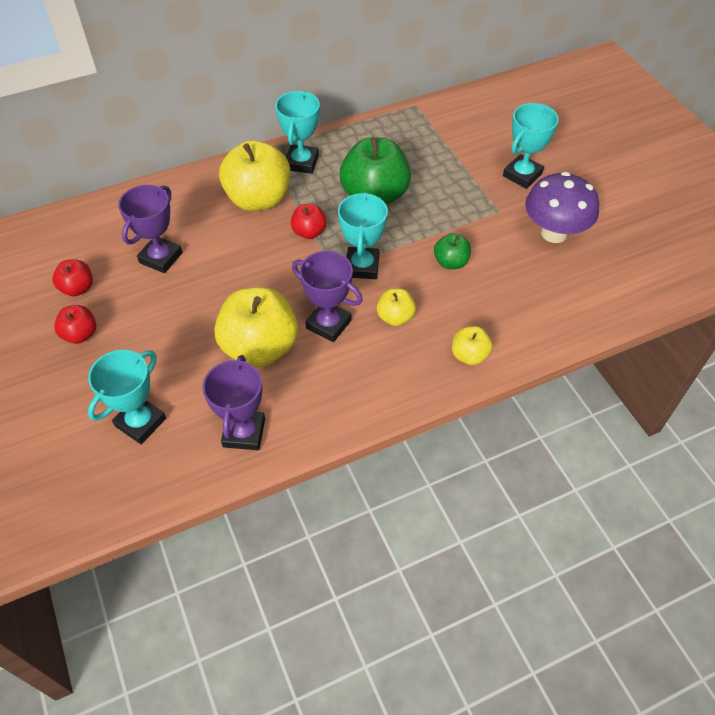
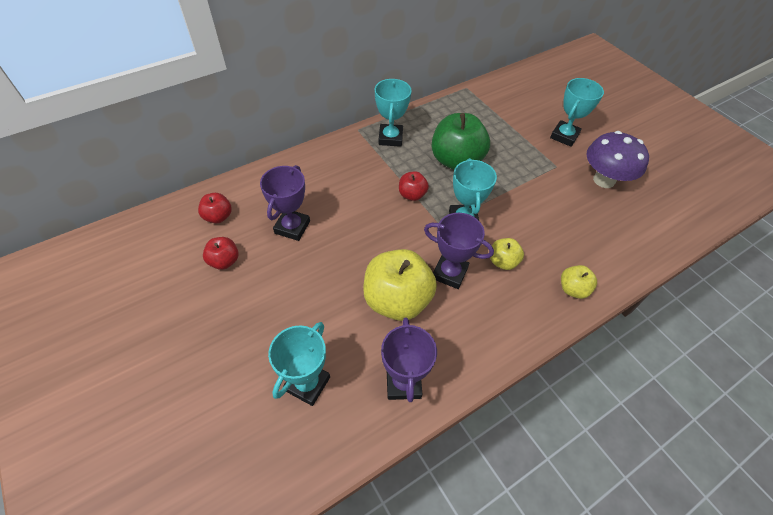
camera: 10 degrees left, 0 degrees up
red apple [54,305,96,344] -> red apple moved to [198,193,232,223]
yellow apple [219,140,290,211] -> none
green apple [434,233,471,269] -> none

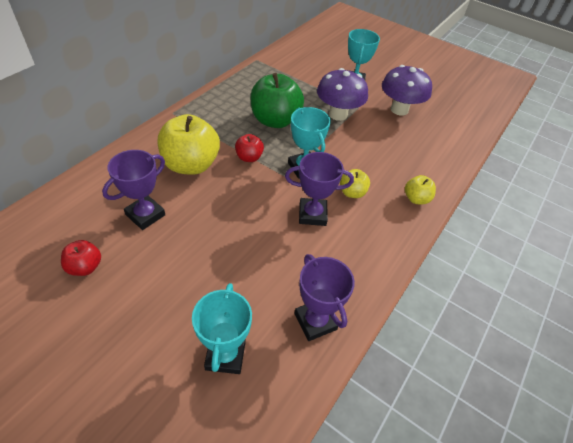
camera: 25 degrees left, 5 degrees down
red apple [198,193,232,223] -> none
purple trophy [260,165,310,241] -> purple trophy turned 45 degrees clockwise [102,150,165,230]
yellow apple [363,249,437,321] -> yellow apple moved to [158,114,220,175]
turquoise trophy [375,79,411,147] -> none
none -> purple mushroom [317,68,368,121]

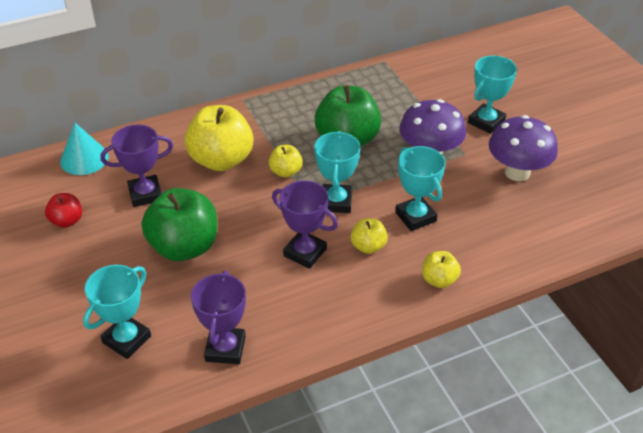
camera: 35 degrees right, 5 degrees down
red apple [235,134,264,162] -> yellow apple [269,145,303,178]
none -> turquoise cone [60,123,109,175]
none -> green apple [141,188,217,261]
none -> turquoise trophy [395,146,446,231]

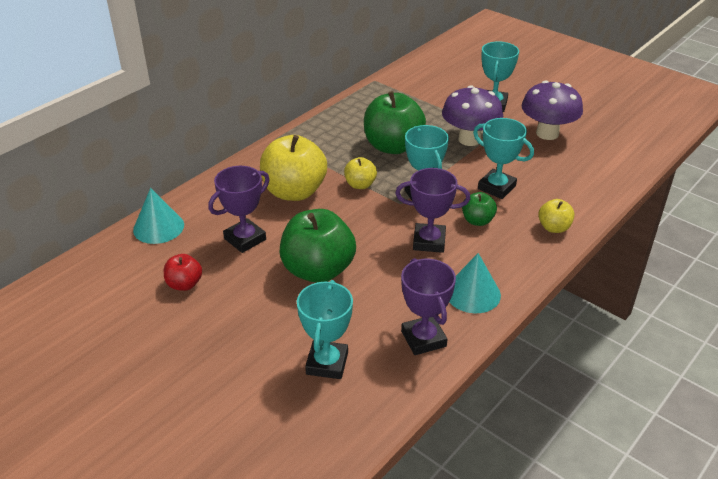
camera: 25 degrees left, 5 degrees down
yellow apple [351,218,388,254] -> green apple [462,192,497,226]
none -> turquoise cone [449,253,501,313]

